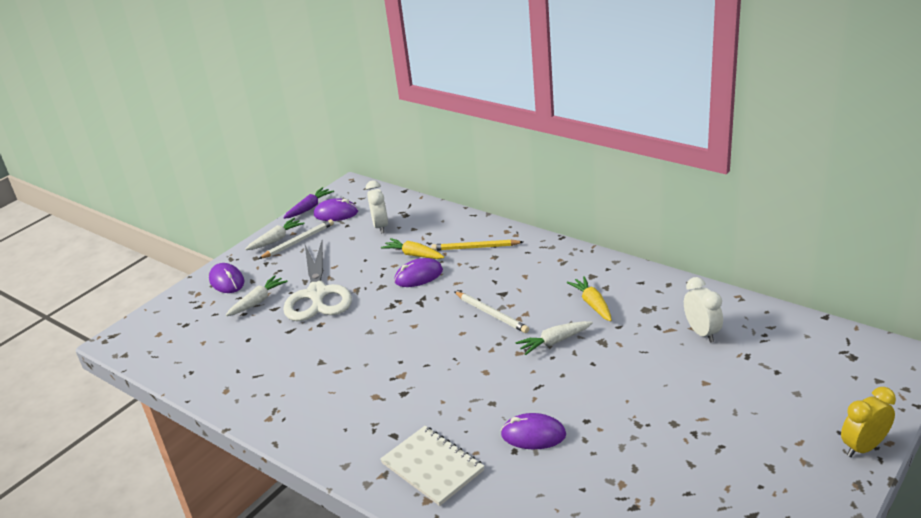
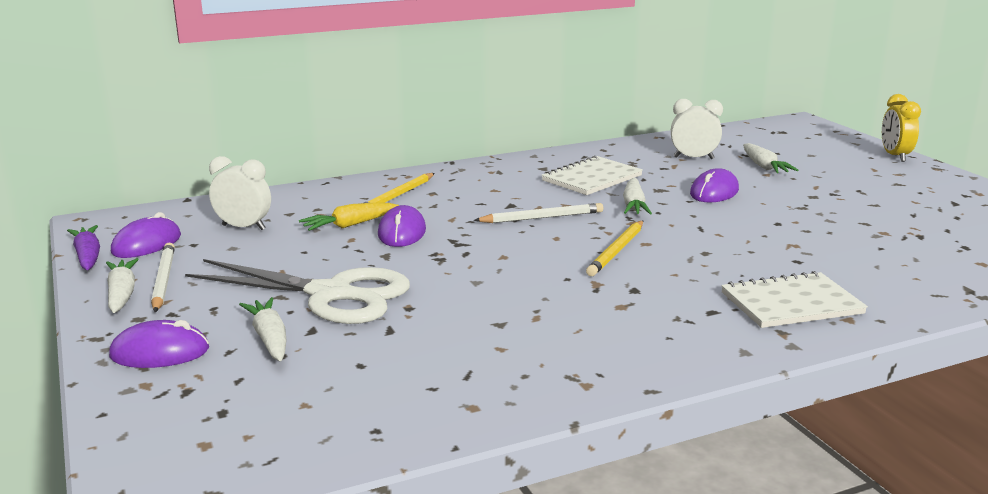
camera: 65 degrees left, 10 degrees down
purple mouse [501,413,566,449] -> purple mouse moved to [690,168,739,202]
yellow carrot [567,276,612,321] -> white notebook [542,155,643,195]
none -> yellow pencil [586,221,643,276]
none -> white carrot [743,143,798,173]

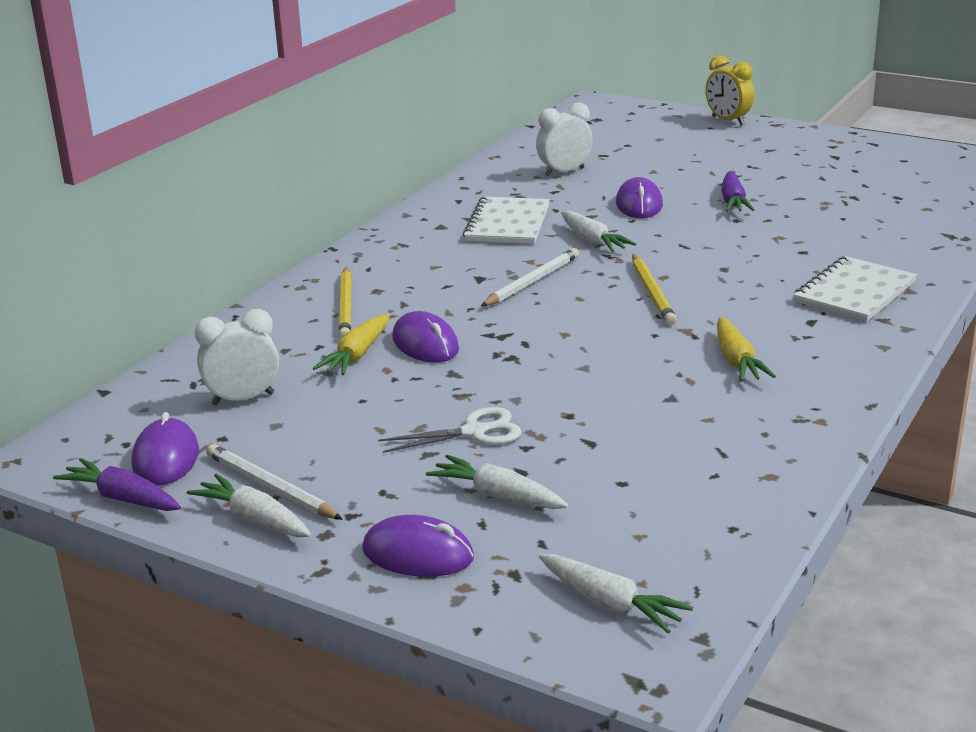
camera: 35 degrees left, 5 degrees up
purple mouse [109,320,209,368] -> purple mouse turned 60 degrees clockwise [362,515,474,577]
white scissors [185,259,410,324] -> white scissors [378,407,521,453], size x0.51
white carrot [743,143,798,173] -> white carrot moved to [539,554,693,633]
none -> yellow carrot [717,317,776,381]
none -> purple carrot [721,171,755,212]

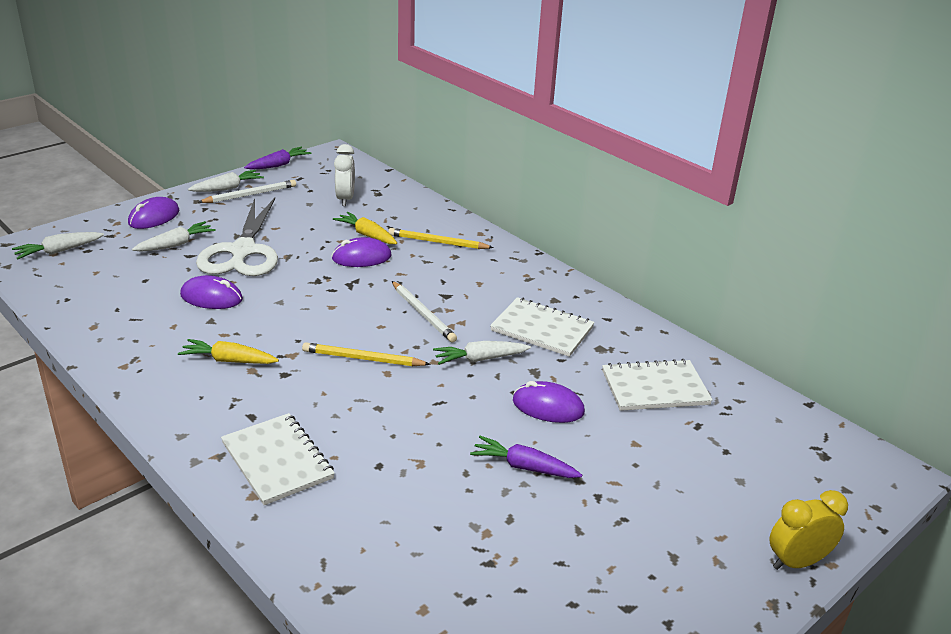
camera: 105 degrees right, 5 degrees up
purple mouse [131,412,199,486] -> purple mouse moved to [180,275,243,309]
white scissors [378,407,521,453] -> white scissors [196,198,278,276], size x1.95
white clock [536,102,593,176] -> white notebook [602,359,713,411]

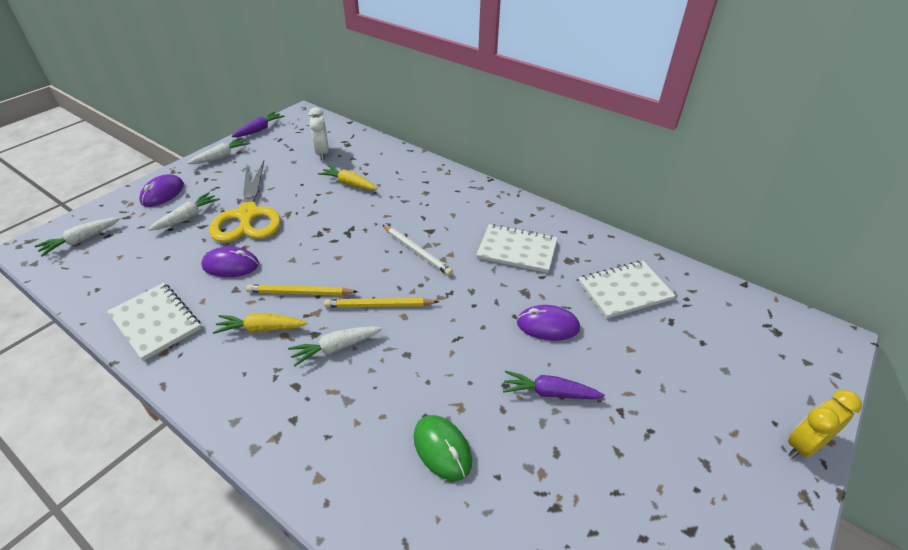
camera: 10 degrees left, 10 degrees up
white scissors [196,198,278,276] -> yellow scissors [209,161,281,242]
white pencil [199,180,296,203] -> none
white notebook [221,413,335,505] -> white notebook moved to [107,283,201,361]
purple mouse [332,237,391,267] -> none
yellow pencil [388,228,494,249] -> yellow pencil moved to [246,284,358,295]
white carrot [433,341,531,365] -> white carrot moved to [288,326,382,367]
none -> green mouse [414,415,472,481]

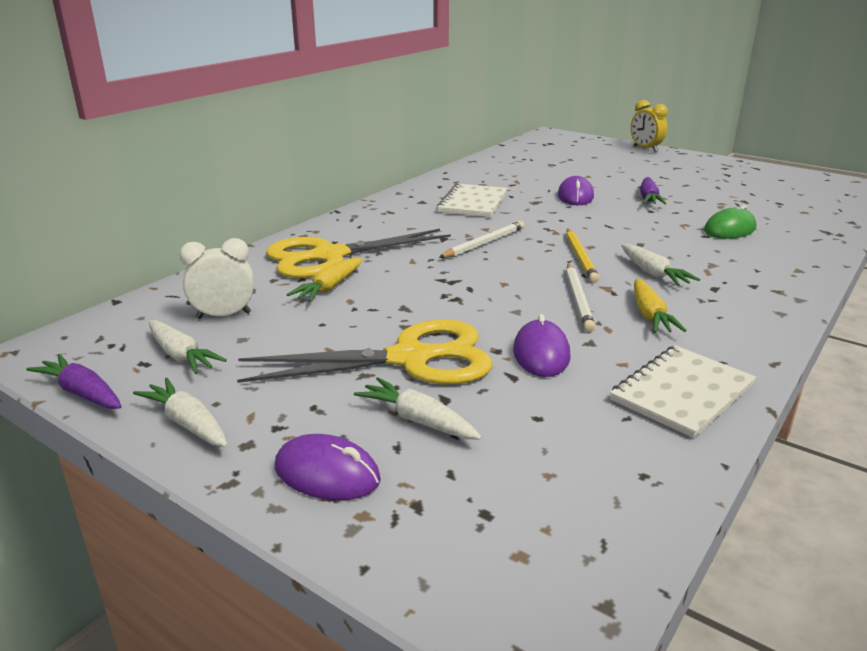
camera: 90 degrees left, 15 degrees down
white carrot [35,217,120,256] -> white carrot moved to [149,320,227,374]
yellow pencil [246,284,358,295] -> white pencil [566,264,595,332]
white notebook [578,261,676,319] -> none
none -> yellow scissors [266,229,451,278]

